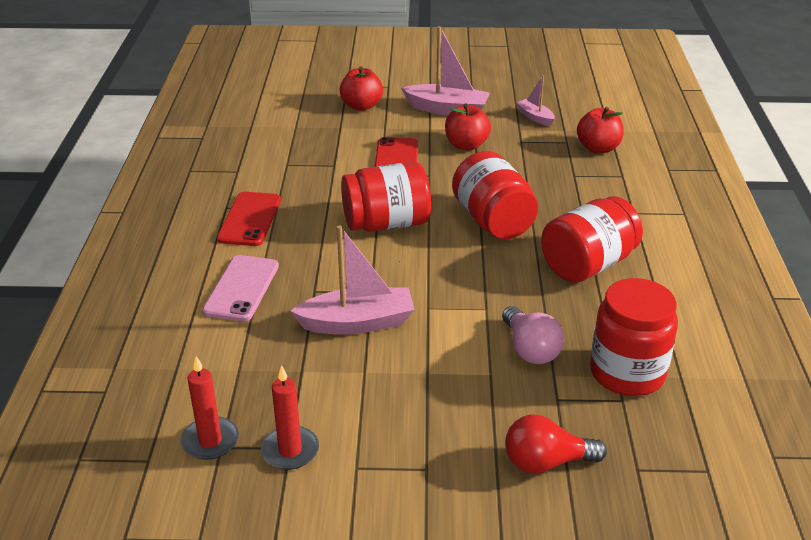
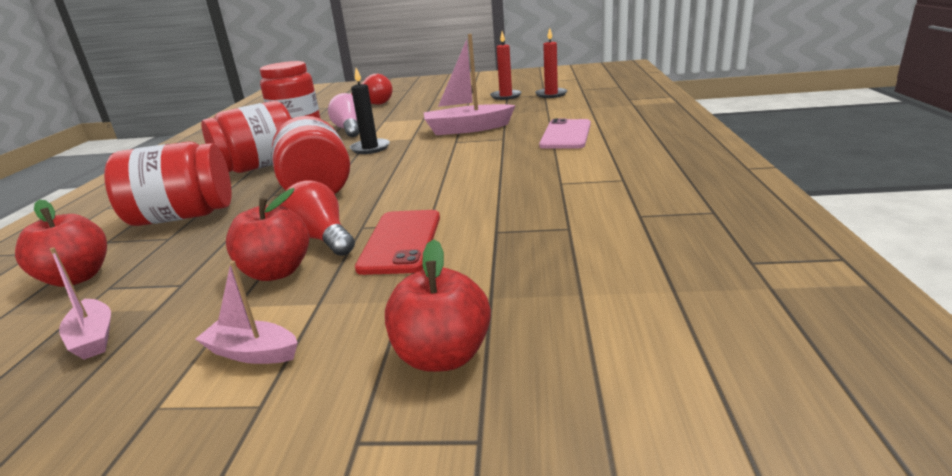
camera: 175 degrees left, 10 degrees down
red phone [217,192,281,246] -> none
red jar [341,162,431,232] -> red jar moved to [104,142,232,226]
pink boat [401,26,490,115] -> pink boat [195,261,298,364], size x0.55
none -> red light bulb [279,180,355,256]
none -> black candle [350,68,390,154]

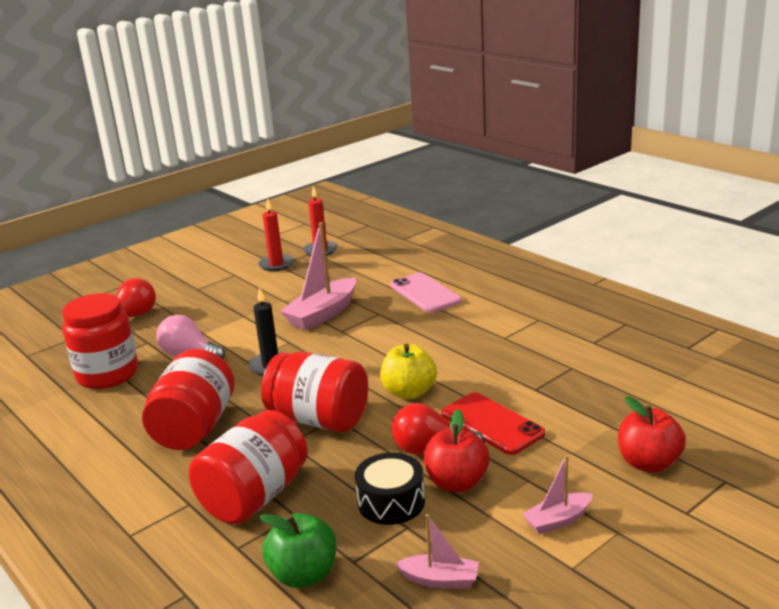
camera: 45 degrees left, 0 degrees up
red apple [15,200,107,287] -> green apple [260,513,336,588]
none -> black drum [355,452,425,525]
none -> yellow apple [380,344,437,399]

